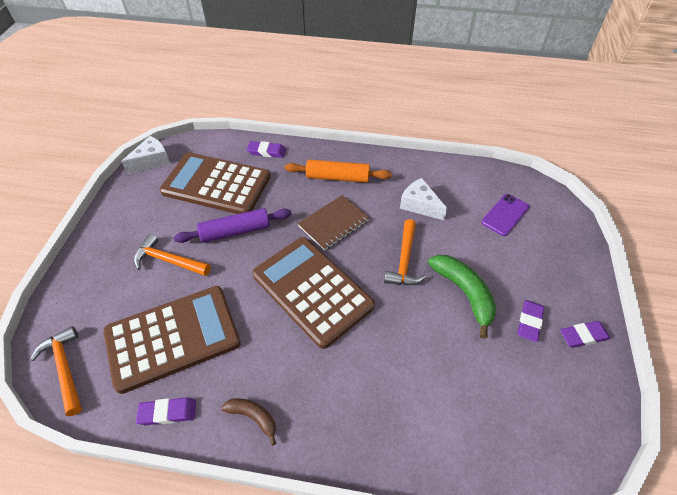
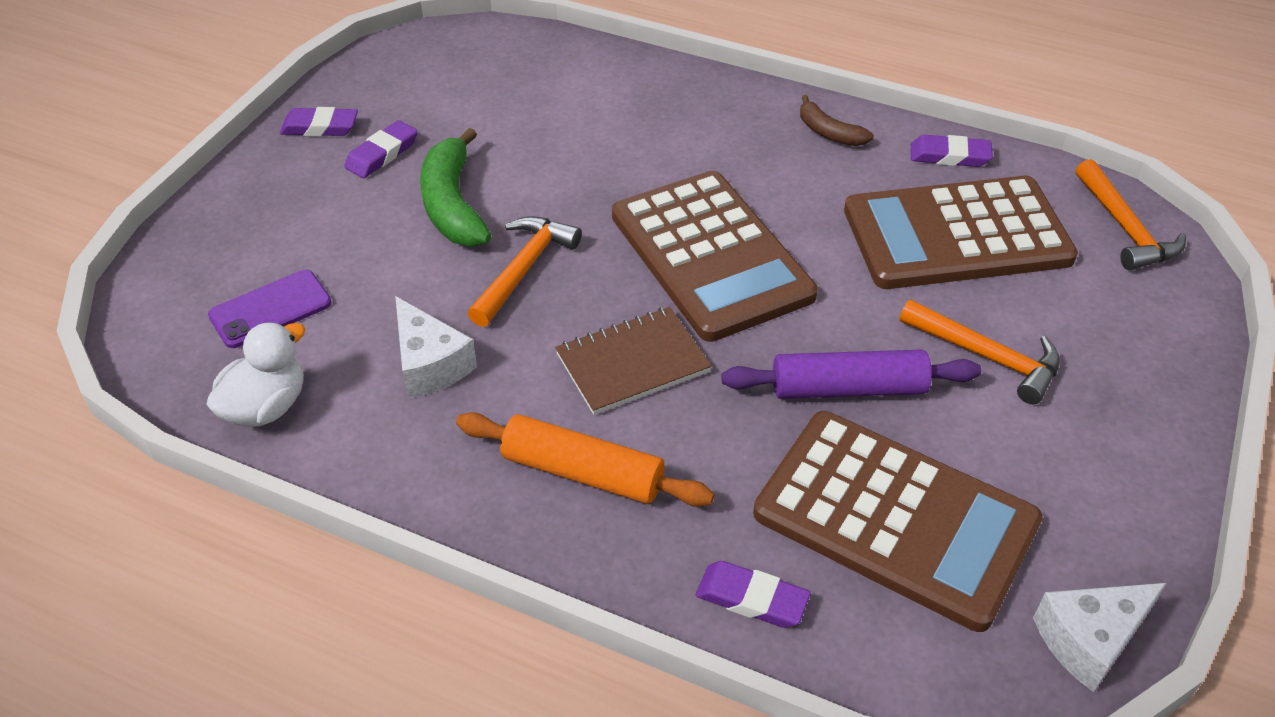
camera: 165 degrees left, 5 degrees down
none -> white duck [206,322,305,427]

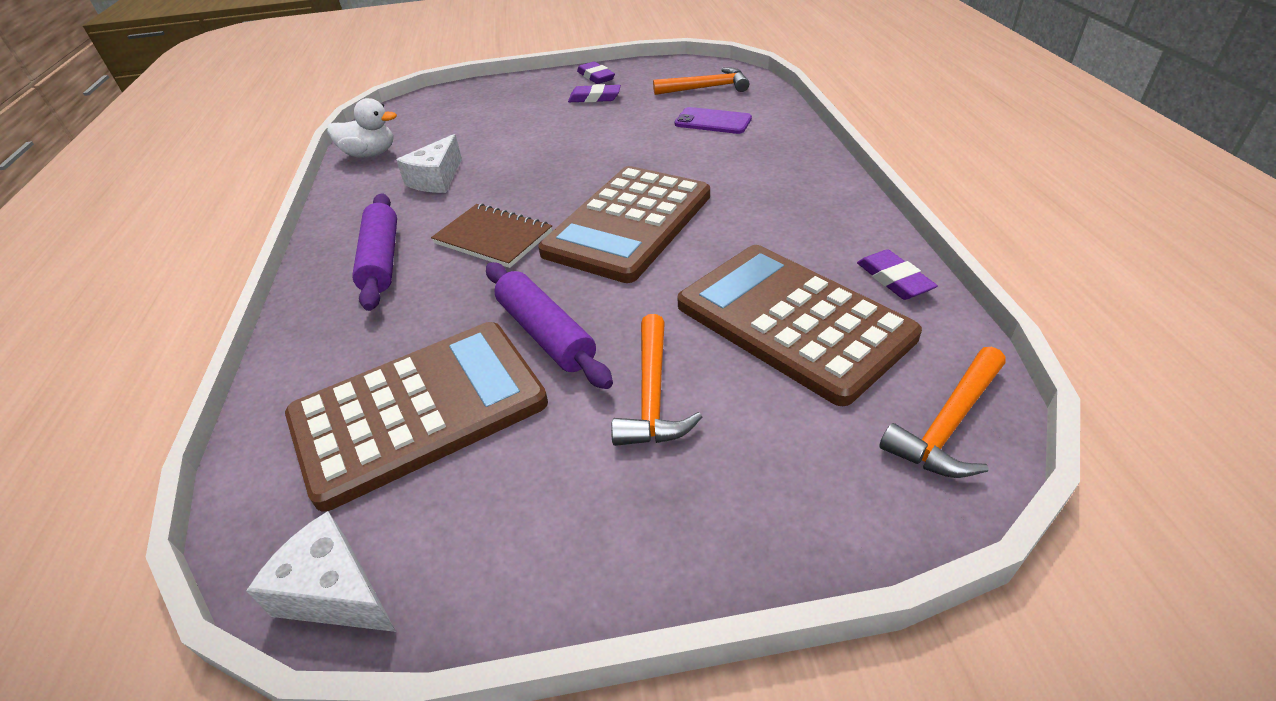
camera: 60 degrees right, 5 degrees down
purple phone [208,270,332,348] -> purple phone moved to [675,107,752,134]
green banana [420,128,491,246] -> none
orange rolling pin [456,412,714,507] -> purple rolling pin [352,194,397,311]
orange hammer [468,216,582,327] -> orange hammer moved to [653,68,749,95]
purple eraser [696,561,811,628] -> none
brown calculator [753,411,1043,632] -> brown calculator turned 120 degrees counterclockwise [285,322,548,512]
brown banana [800,95,874,146] -> none

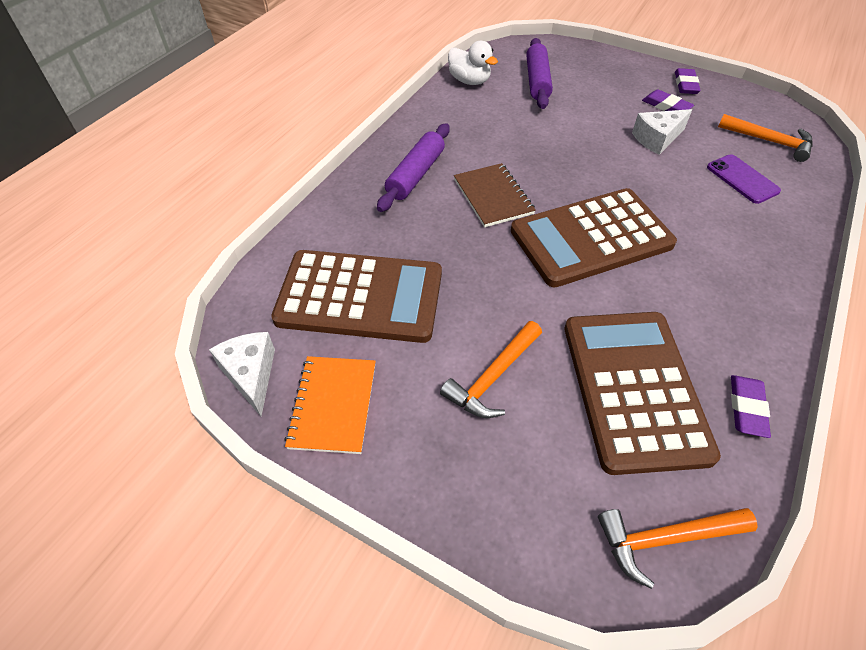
camera: 35 degrees right, 10 degrees up
white cheese [396,134,462,193] -> white cheese moved to [632,109,692,155]
purple rolling pin [486,262,613,389] -> purple rolling pin moved to [526,38,553,109]
none -> orange notebook [284,356,376,454]

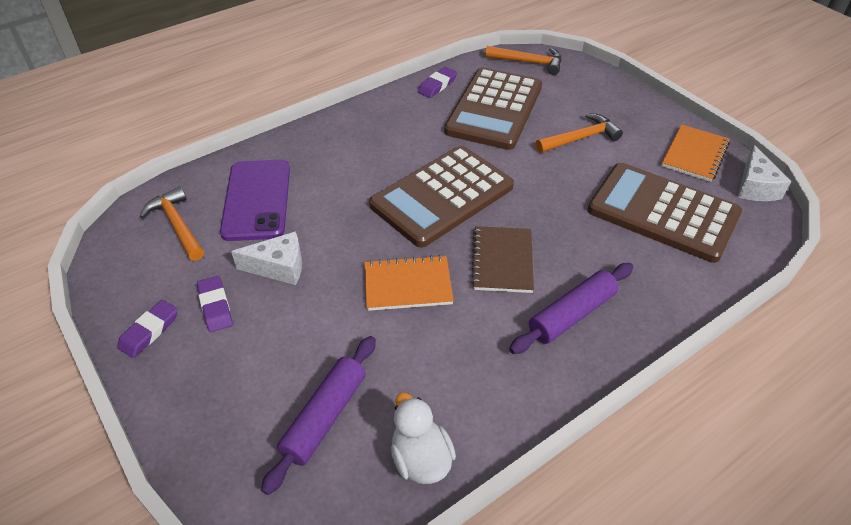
camera: 155 degrees left, 5 degrees down
brown calculator [511,188,677,288] -> brown calculator turned 135 degrees clockwise [369,146,514,248]
purple phone [707,154,781,204] -> purple phone [220,160,290,241], size x1.65
none -> orange notebook [364,255,454,311]

